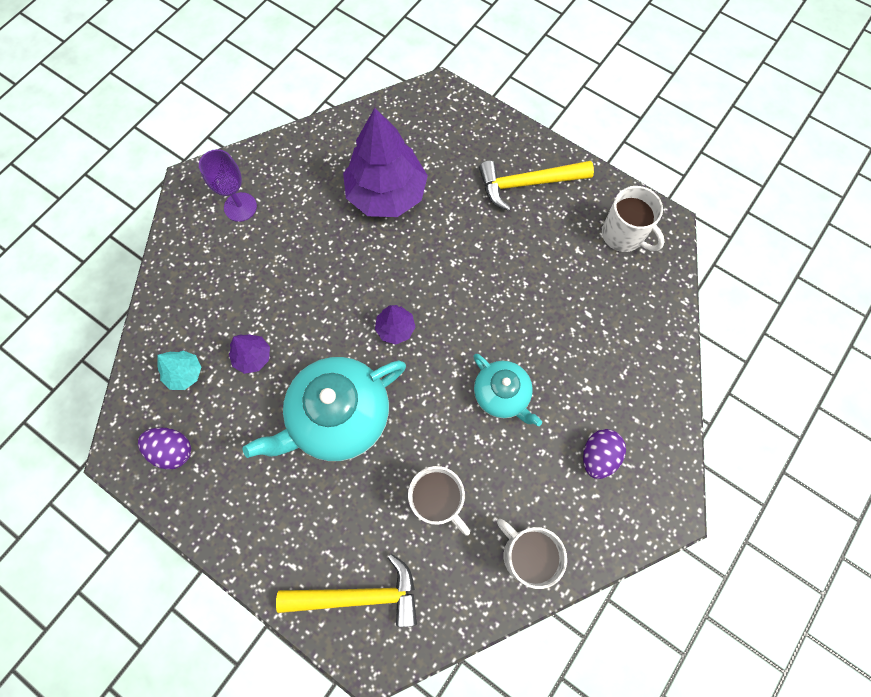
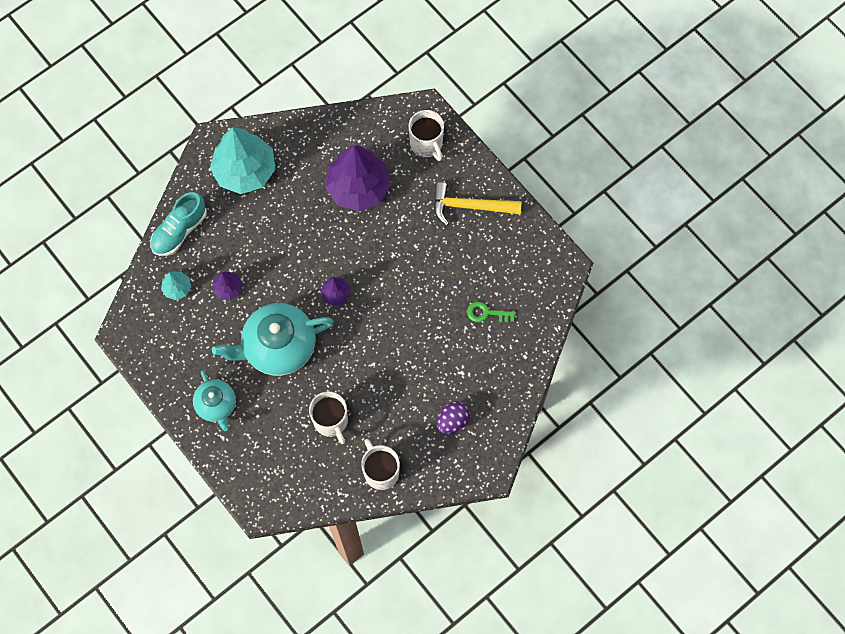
camera: 15 degrees right, 0 degrees up
purple egg [138,428,191,470] -> none
purple goblet [199,149,257,222] -> turquoise tree [210,127,276,194]
yellow hammer [276,554,417,627] -> none
turquoise teapot [473,354,542,426] -> turquoise teapot moved to [193,370,236,431]
white mug [602,186,665,252] -> white mug moved to [409,110,444,161]
none -> turquoise shoe [150,192,207,256]
none -> green key [467,302,516,322]

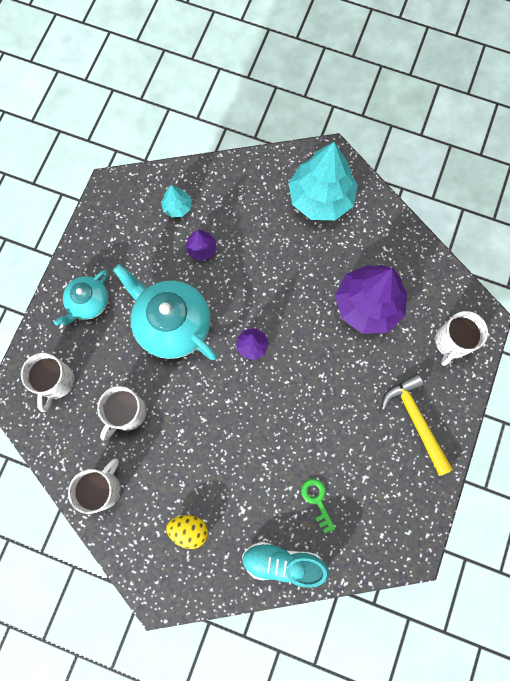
camera: 60 degrees right, 5 degrees up
turquoise shoe [150,192,207,256] -> turquoise shoe moved to [242,542,329,588]
purple egg [437,401,470,434] -> yellow egg [166,515,208,549]
none -> white mug [21,353,74,412]

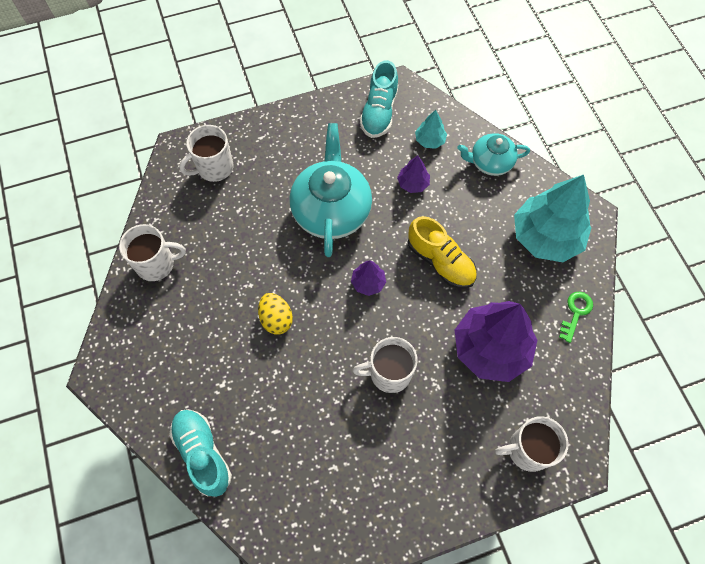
camera: 50 degrees right, 10 degrees down
turquoise teapot [54,270,108,325] -> turquoise teapot moved to [457,133,530,176]
white mug [97,386,146,440] -> white mug moved to [353,337,418,393]
yellow egg [166,515,208,549] -> yellow egg moved to [258,293,293,334]
green key [301,479,335,533] -> green key moved to [559,292,593,343]
yellow hammer [381,374,453,476] -> none
none -> turquoise shoe [360,60,398,138]
none -> yellow shoe [408,216,477,288]

